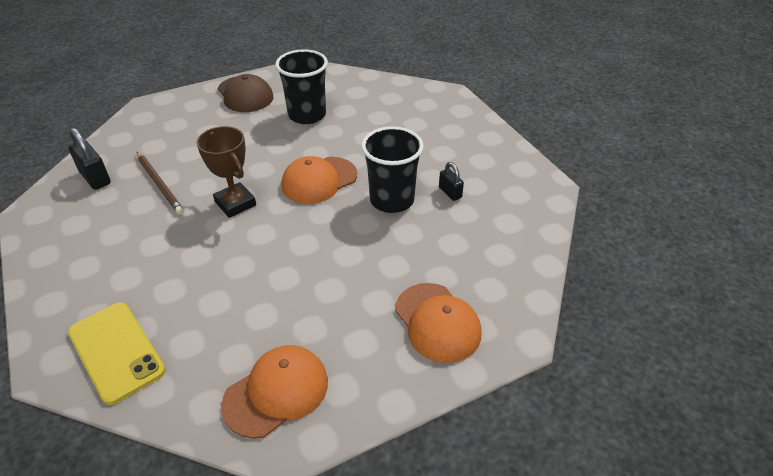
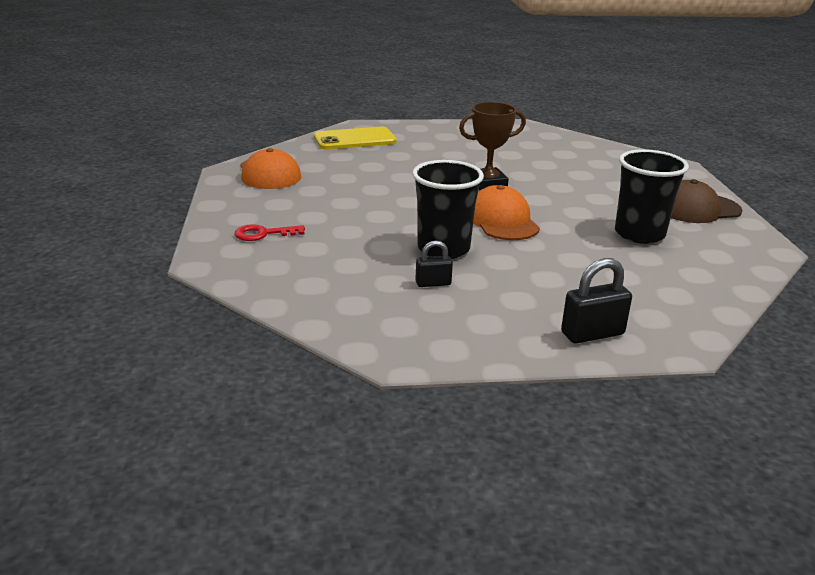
camera: 110 degrees right, 15 degrees down
black padlock [68,128,111,190] -> black padlock moved to [561,258,632,344]
brown pencil [137,152,184,214] -> none
orange cap [395,283,482,363] -> red key [234,224,305,241]

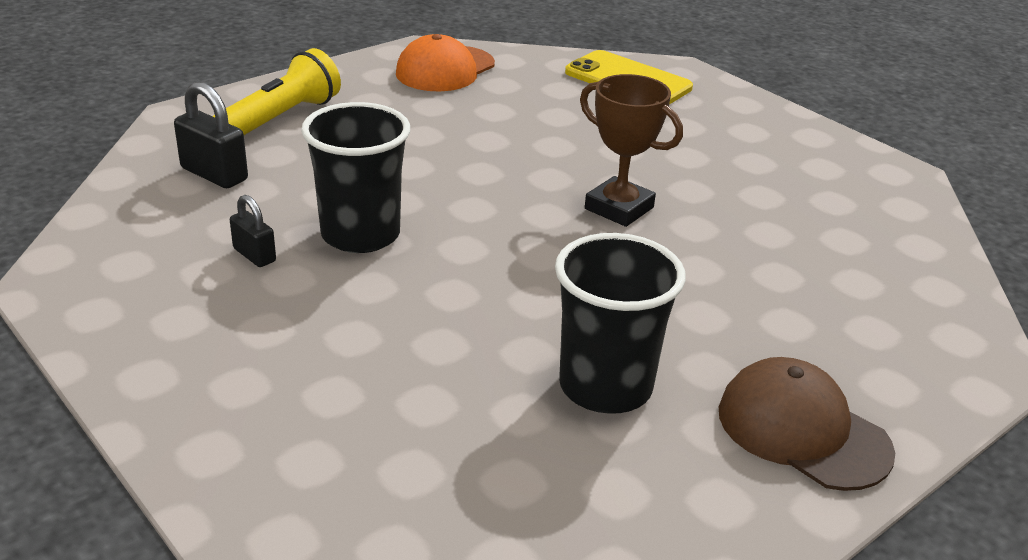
camera: 55 degrees right, 5 degrees up
red key [234,224,305,241] -> yellow flashlight [213,48,341,135]
orange cap [473,185,540,240] -> none
black padlock [561,258,632,344] -> black padlock moved to [174,82,248,188]

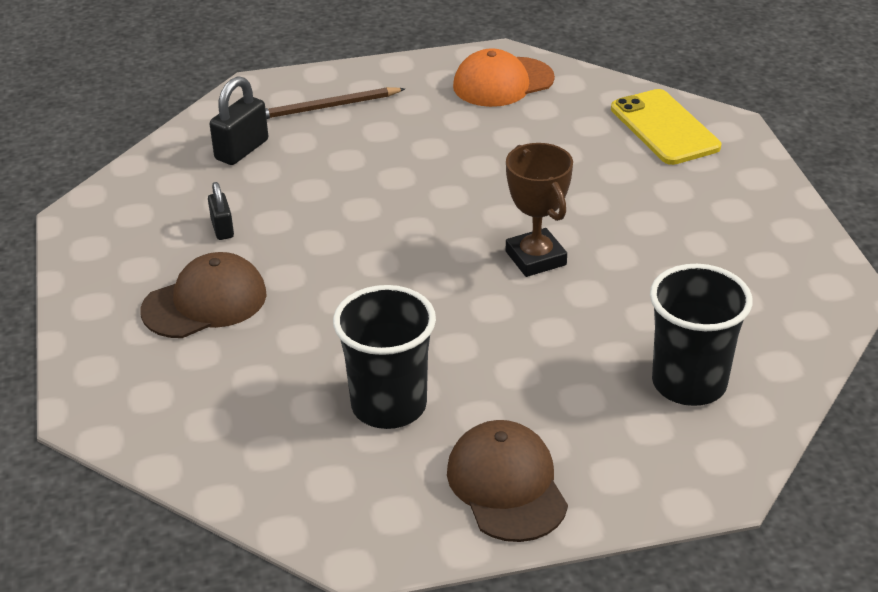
camera: 30 degrees right, 5 degrees up
black padlock [174,82,248,188] -> black padlock turned 60 degrees clockwise [210,76,268,165]
yellow flashlight [213,48,341,135] -> brown pencil [266,87,405,119]
black cup [301,102,410,253] -> black cup moved to [650,264,752,406]
none -> brown cap [140,252,267,338]

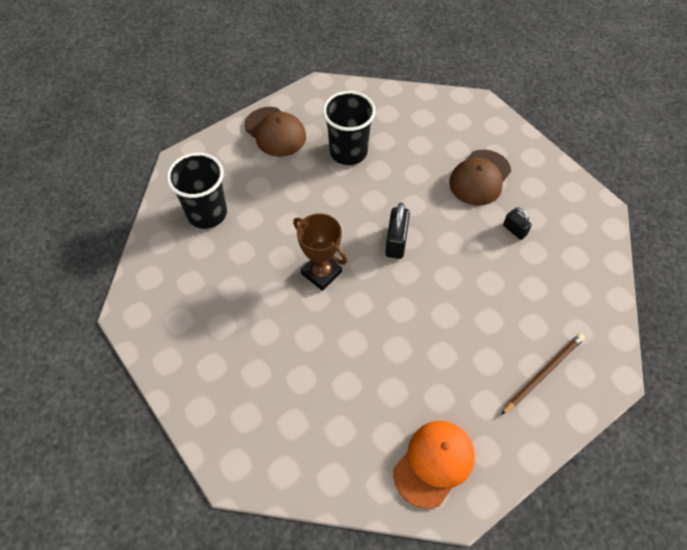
camera: 155 degrees right, 20 degrees up
black padlock [210,76,268,165] -> black padlock moved to [385,203,410,259]
yellow phone [611,89,721,165] -> none

